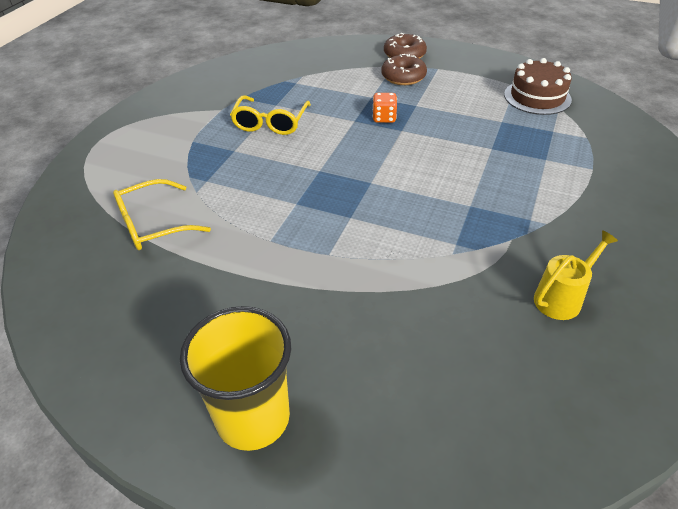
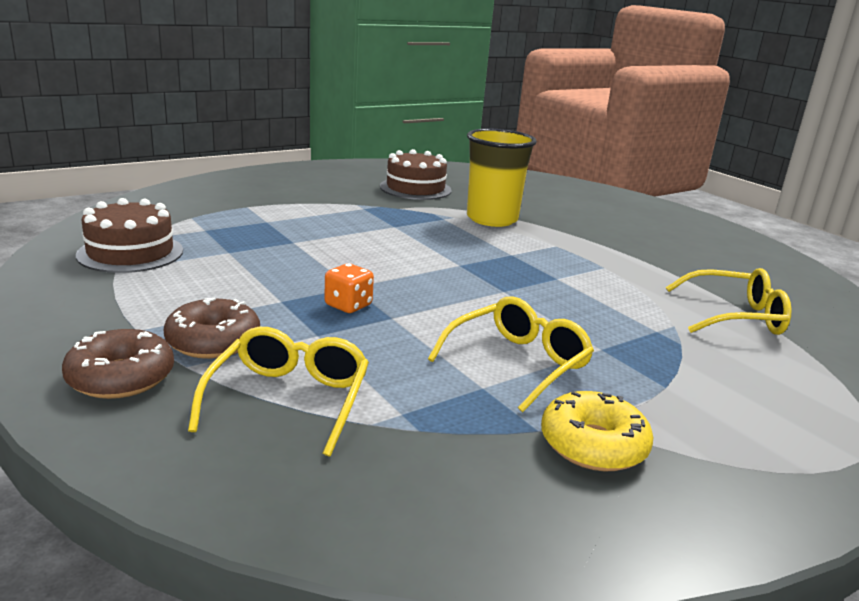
camera: 150 degrees left, 20 degrees down
yellow cup [180,306,291,451] -> yellow cup moved to [467,129,537,227]
yellow watering can [534,230,618,320] -> brown cake [380,149,452,200]
none -> yellow glasses [188,327,369,457]
none -> yellow donut [541,391,654,471]

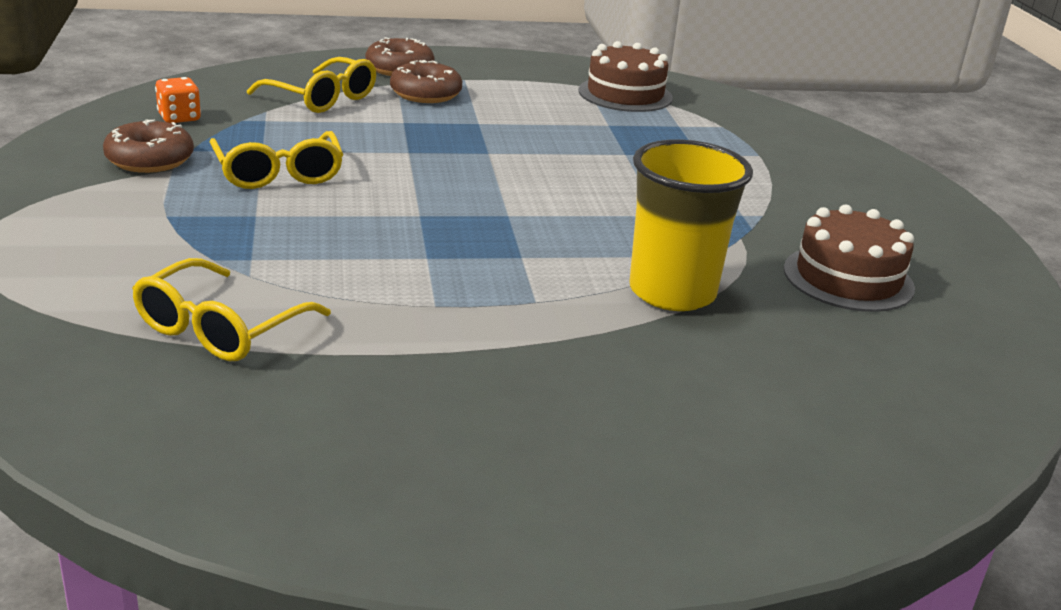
camera: 115 degrees right, 5 degrees up
orange dice [325,263,374,313] -> orange dice moved to [155,77,201,123]
yellow donut [541,391,654,471] -> brown donut [103,120,194,173]

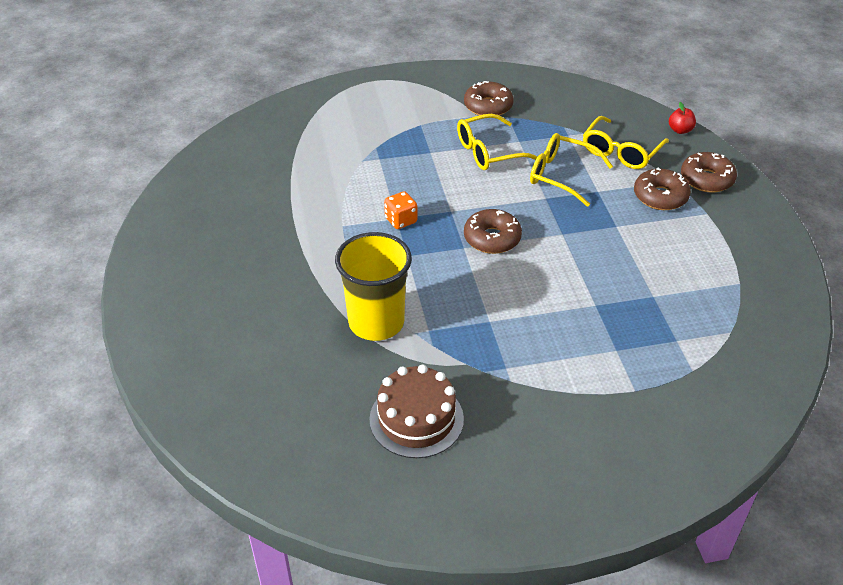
camera: 90 degrees right, 15 degrees up
yellow glasses [132,258,331,361] -> yellow glasses moved to [530,133,613,207]
orange dice [155,77,201,123] -> orange dice moved to [384,191,417,229]
brown cake [578,41,673,112] -> none
none -> brown donut [464,209,522,254]
none -> red apple [669,102,696,134]

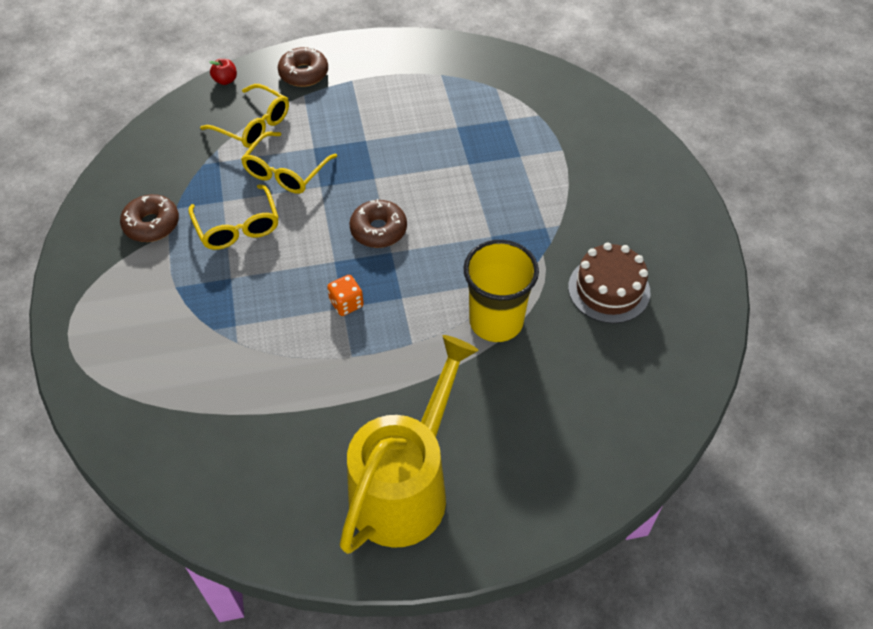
camera: 90 degrees left, 10 degrees up
brown donut [634,168,691,210] -> none
none -> yellow watering can [340,335,479,554]

